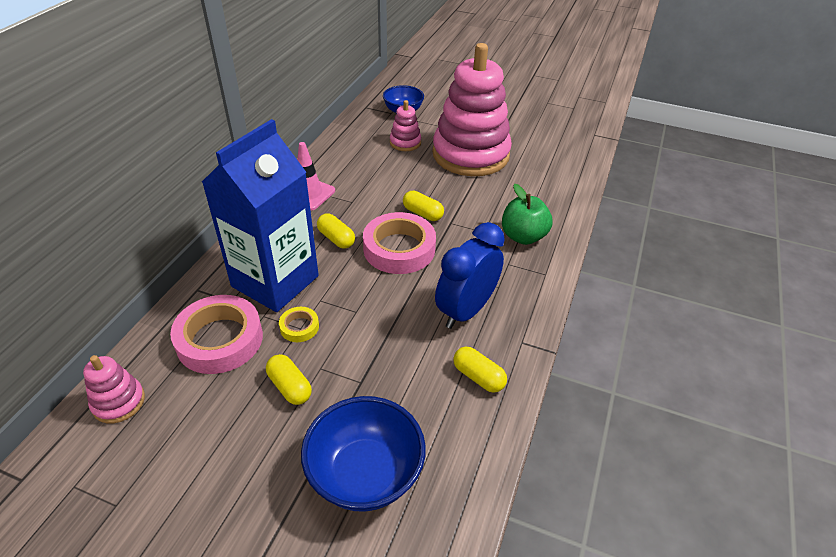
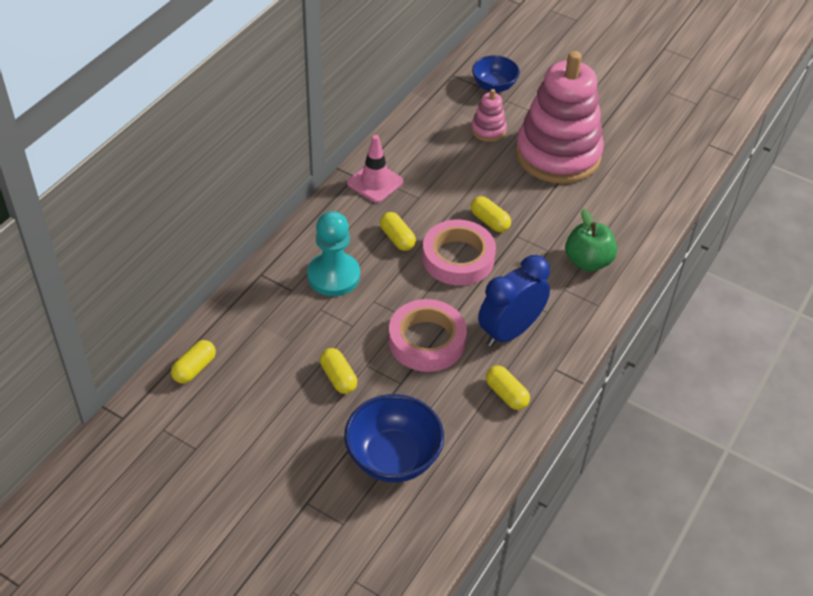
camera: 10 degrees right, 5 degrees up
pink stacking toy [83,355,145,424] -> yellow capsule [171,340,216,384]
pink tape [170,295,263,374] -> pink tape moved to [389,299,467,372]
blue carton [202,119,319,312] -> turquoise pawn [307,211,360,296]
yellow tape [279,307,319,342] -> none

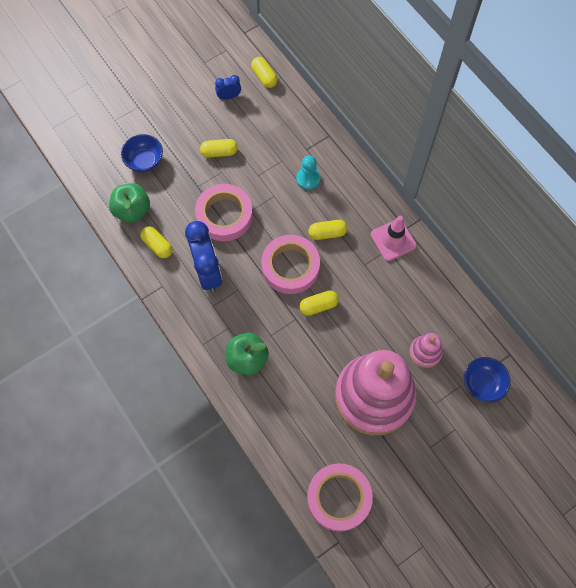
camera: 115 degrees right, 20 degrees up
turquoise pawn [307,211,360,296] -> turquoise pawn [296,155,321,190], size x0.61
blue bowl [344,394,444,482] -> blue bowl [121,134,163,172], size x0.64
yellow capsule [486,365,530,410] -> yellow capsule turned 60 degrees clockwise [140,226,172,258]
none -> green apple [109,183,150,223]
none -> blue clock [215,75,241,100]
none -> pink tape [307,463,373,531]

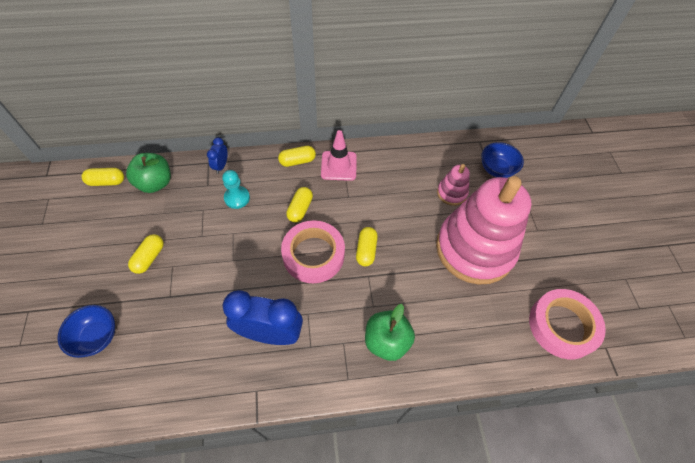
camera: 65 degrees left, 10 degrees down
green apple [109,183,150,223] -> green apple moved to [126,153,171,193]
yellow capsule [140,226,172,258] -> yellow capsule moved to [278,146,316,167]
pink tape [195,184,253,241] -> none
blue clock [215,75,241,100] -> blue clock moved to [207,137,228,174]

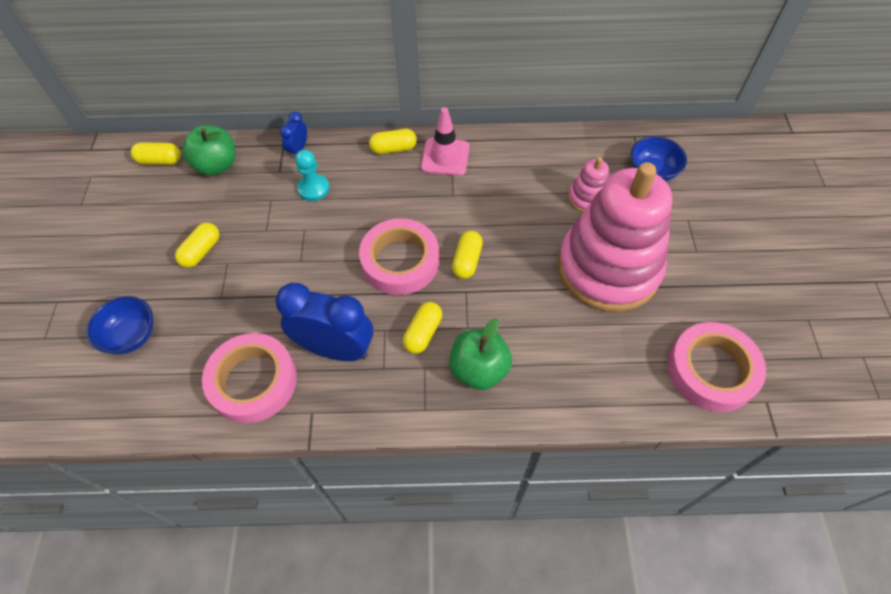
camera: 10 degrees right, 0 degrees up
yellow capsule [286,187,313,223] -> yellow capsule moved to [403,302,442,354]
none -> pink tape [202,333,297,423]

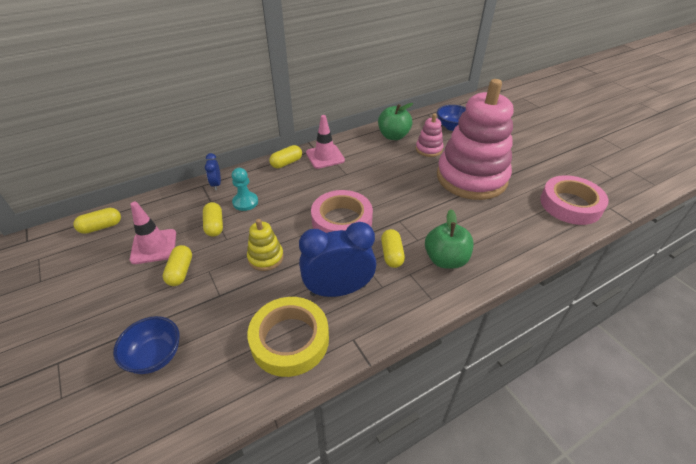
camera: 30 degrees left, 15 degrees down
green apple [182,125,235,176] -> green apple moved to [378,103,413,140]
pink tape [202,333,297,423] -> yellow tape [248,297,329,377]
yellow capsule [452,231,483,279] -> yellow capsule moved to [203,202,223,237]
none -> pink traffic cone [130,202,176,264]
none -> yellow stacking toy [247,219,284,271]

